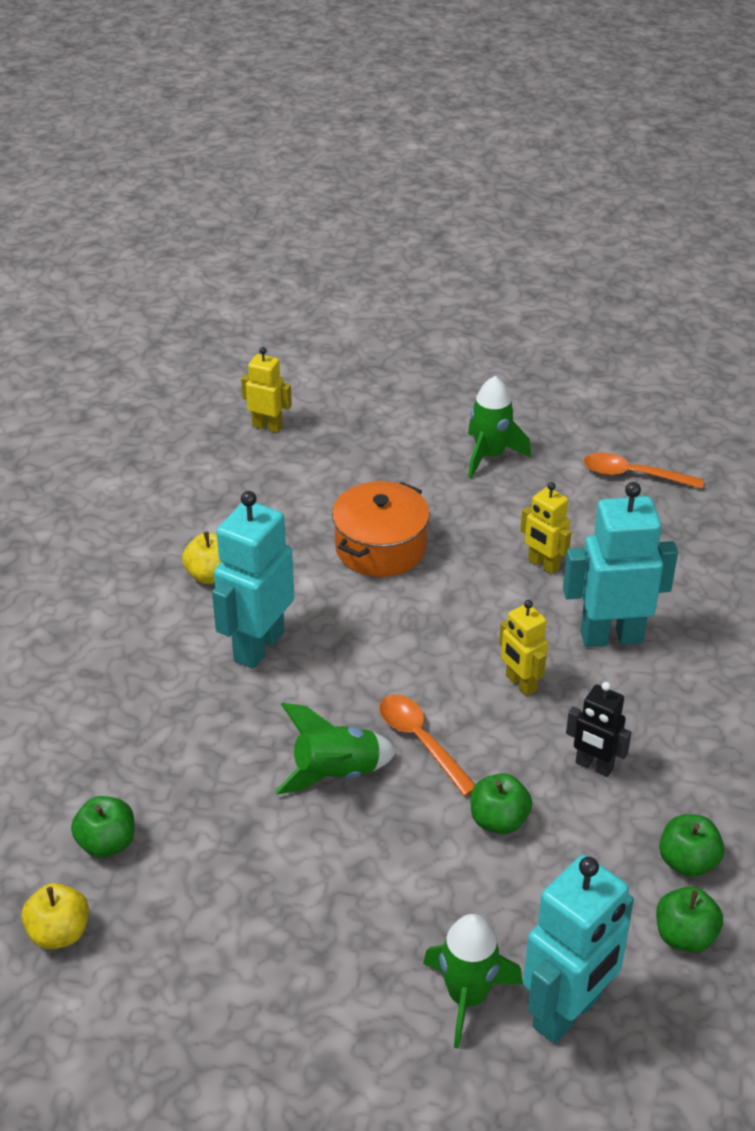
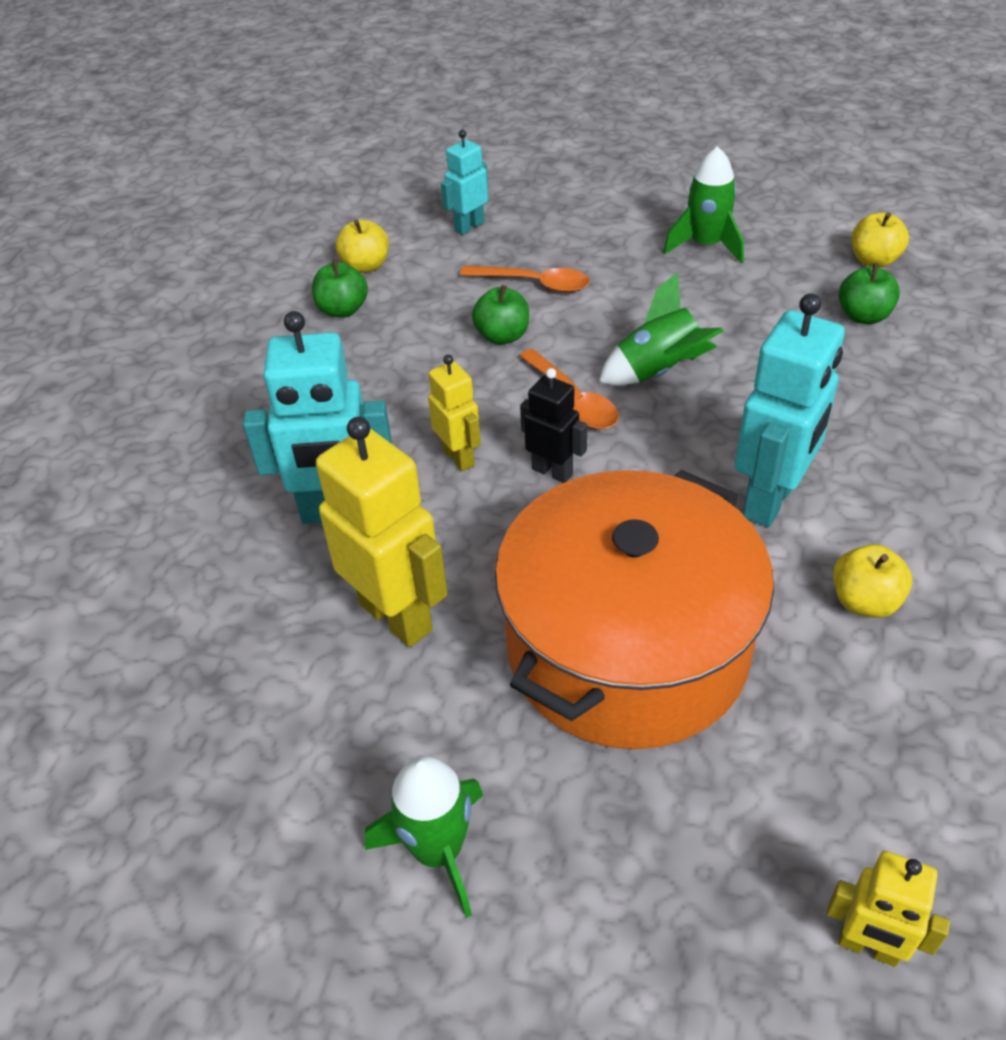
camera: 175 degrees left, 5 degrees up
orange pot [332,481,430,577] -> orange pot [495,470,774,749], size x1.80
green rocket [423,914,523,1049] -> green rocket moved to [663,146,744,263]
yellow robot [520,482,571,575] -> yellow robot [316,417,447,647], size x1.79
turquoise robot [523,855,634,1044] -> turquoise robot [441,130,488,235], size x0.56
black robot [566,682,632,777] -> black robot moved to [520,368,587,483]
orange spoon [584,452,704,489] -> orange spoon moved to [460,265,590,293]
green apple [656,887,723,953] -> yellow apple [336,220,389,273]

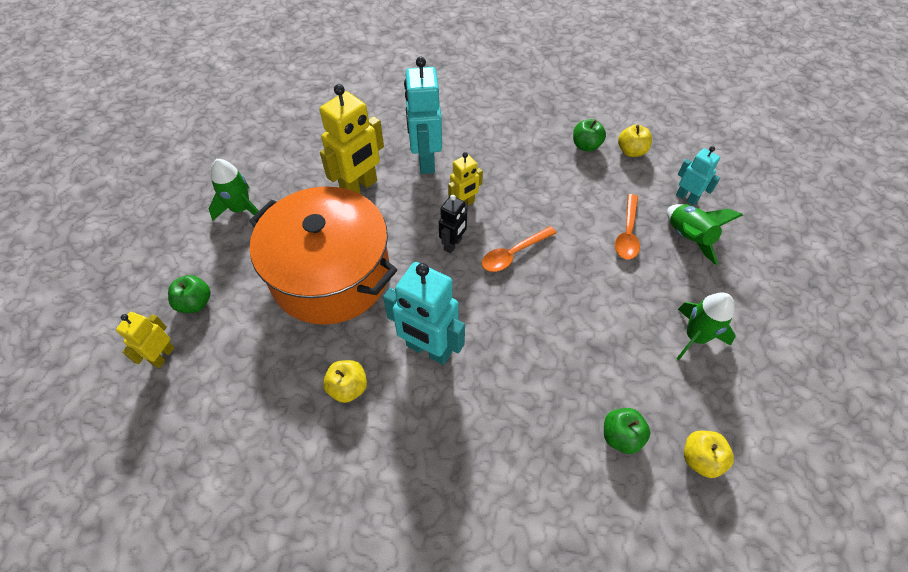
camera: 85 degrees right, 10 degrees up
green apple [472,285,529,345] -> green apple moved to [168,275,211,313]
green rocket [599,272,724,386] -> green rocket moved to [667,204,743,265]

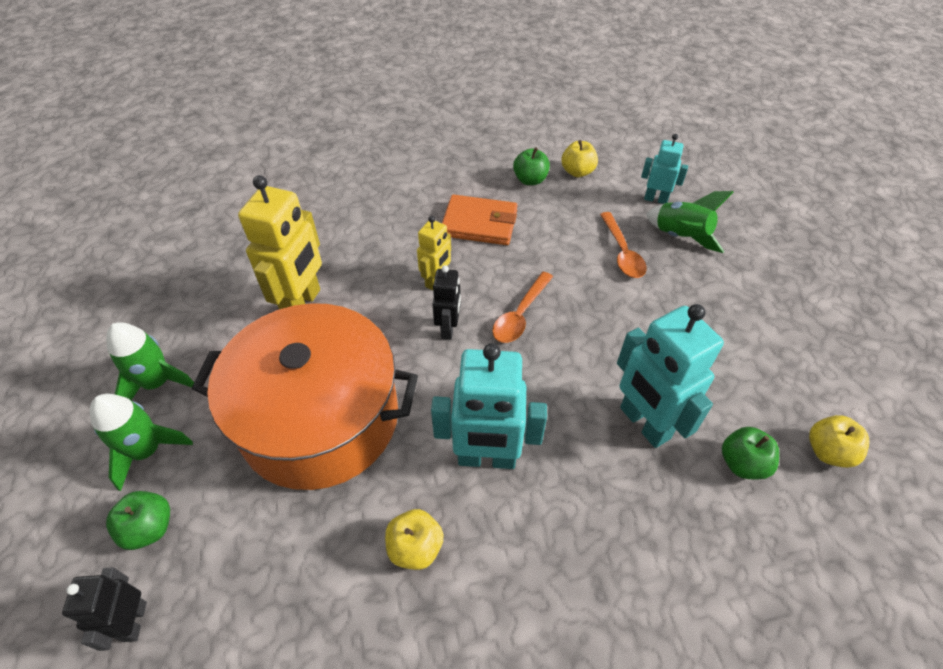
camera: 25 degrees left, 5 degrees down
yellow robot [116,312,175,368] -> black robot [62,567,147,651]
turquoise robot [404,57,442,174] -> turquoise robot moved to [617,304,724,448]
green rocket [676,292,736,361] -> green rocket moved to [90,394,193,491]
none -> orange wallet [442,194,518,245]

